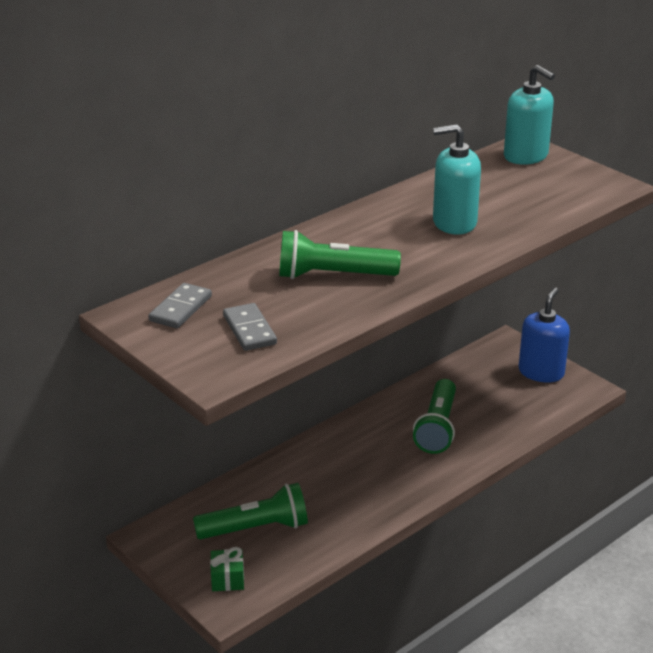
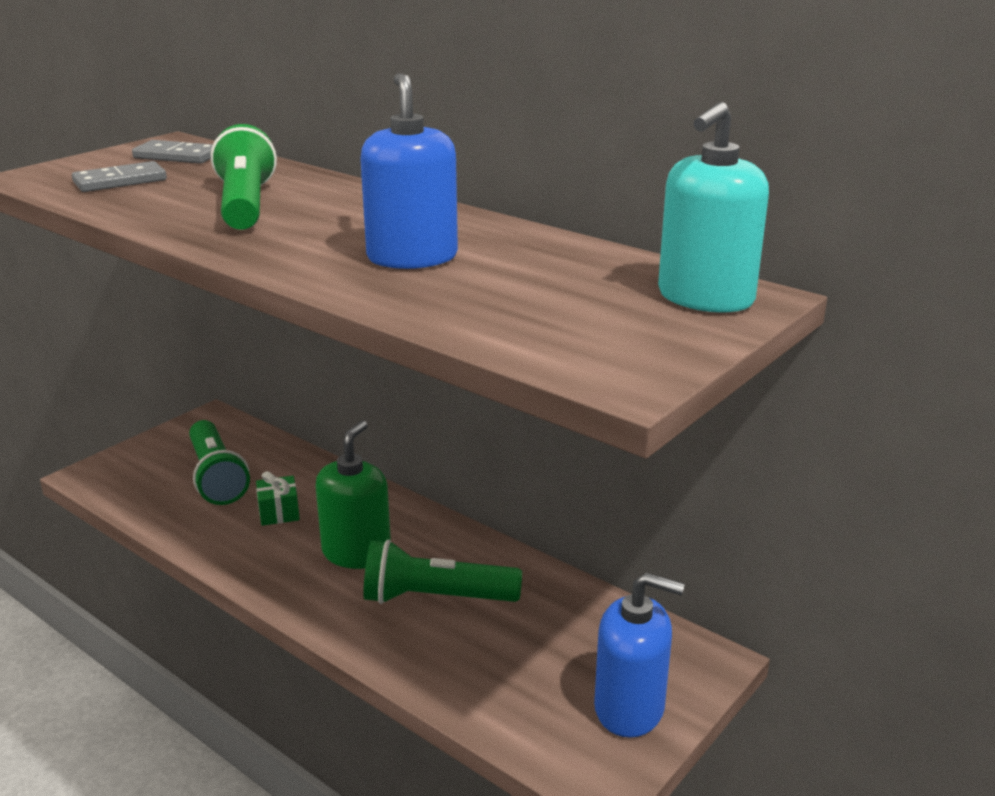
camera: 80 degrees right, 5 degrees down
green gift [210,547,244,591] -> green gift moved to [256,471,300,526]
turquoise soap dispenser [433,124,481,235] -> blue soap dispenser [360,73,458,269]
none -> green soap dispenser [316,421,391,569]

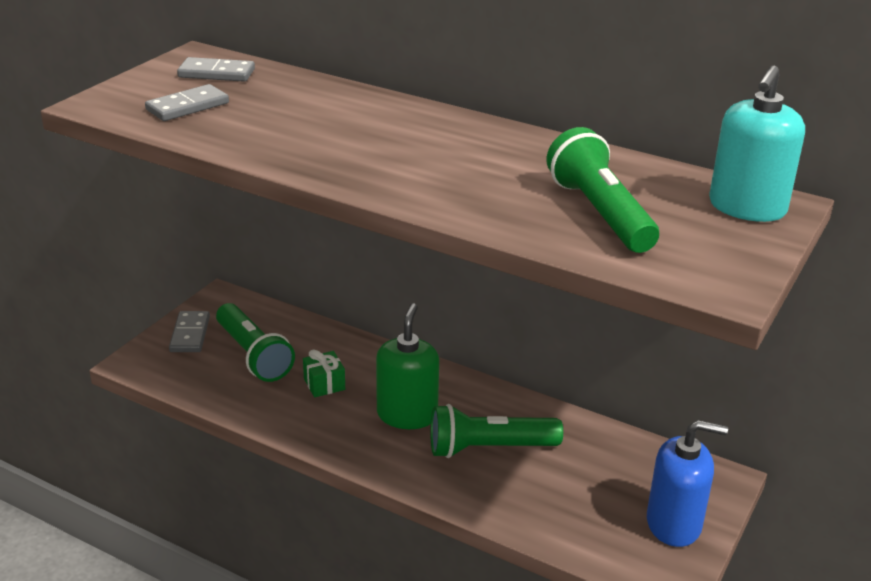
camera: 10 degrees left, 5 degrees up
green flashlight [211,124,277,230] -> green flashlight moved to [547,127,659,253]
blue soap dispenser [360,73,458,269] -> none
none -> grey domino [169,311,210,352]

